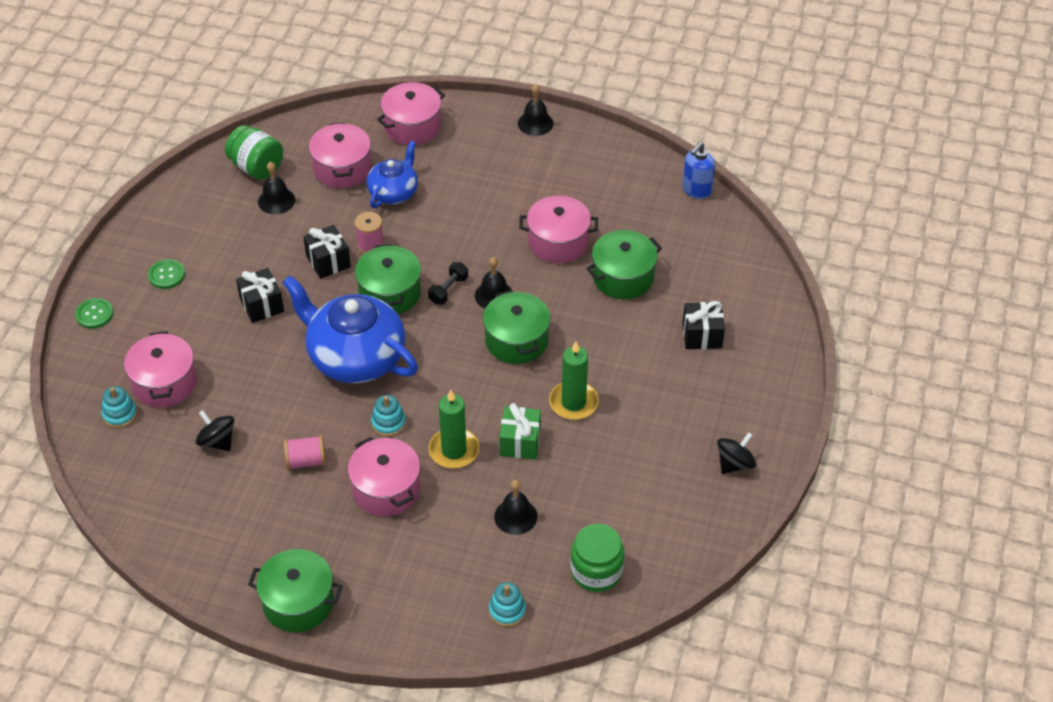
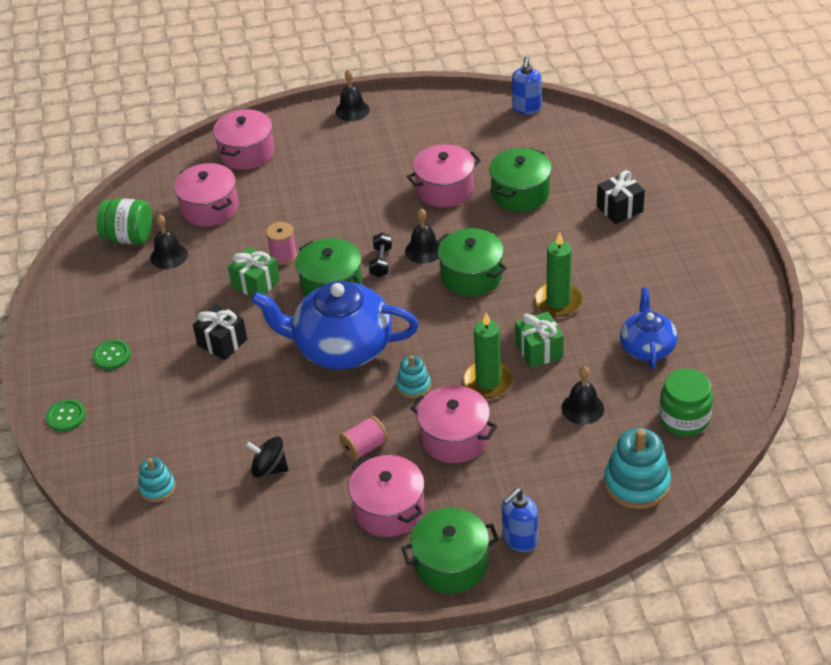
camera: 25 degrees left, 5 degrees down
pink pot [124,331,197,408] -> pink pot moved to [348,455,425,537]
black gift [303,225,351,279] -> green gift [228,247,280,297]
blue teapot [367,141,418,208] -> blue teapot moved to [620,287,677,369]
turquoise stacking toy [489,582,526,627] -> turquoise stacking toy [604,428,671,509], size x1.77
black spinning top [717,432,756,474] -> none
none -> blue soap dispenser [502,488,538,552]

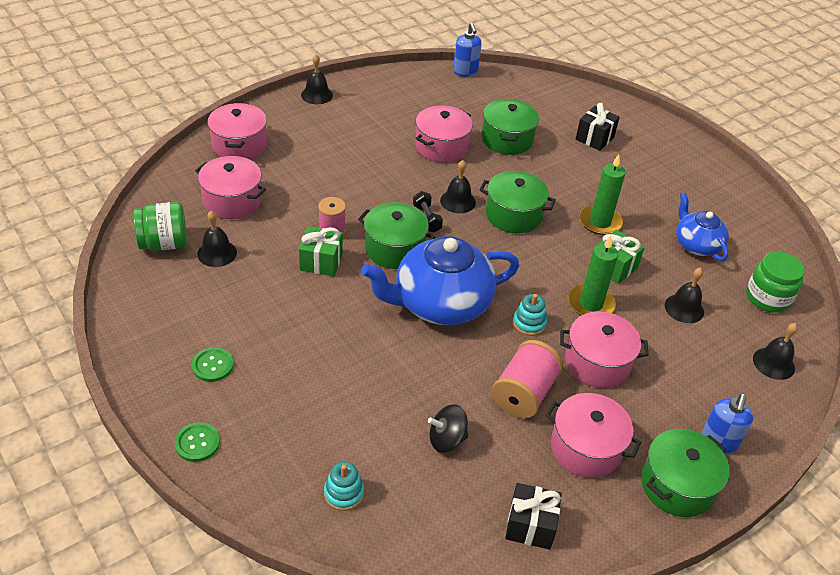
camera: 30 degrees left, 0 degrees up
black gift [193,304,247,360] -> black gift moved to [505,483,562,550]
pink spool [339,415,388,461] -> pink spool [492,340,563,419], size x1.58
turquoise stacking toy [604,428,671,509] -> black bell [753,323,798,380]

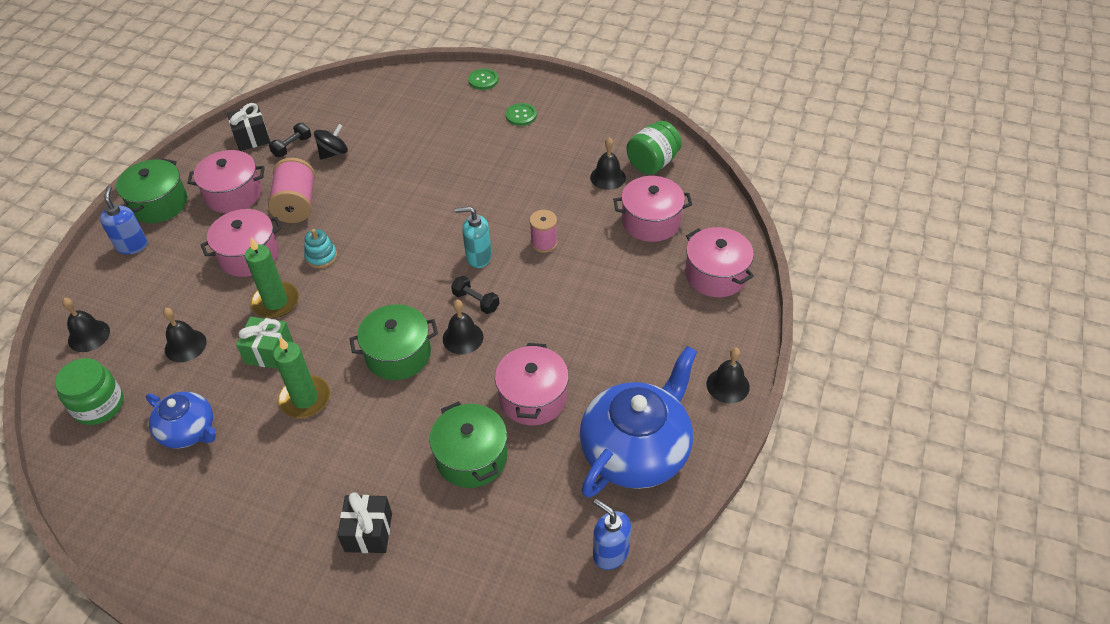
camera: 150 degrees right, 5 degrees up
green gift [299,226,343,276] -> none
turquoise stacking toy [324,462,364,511] -> none
green pot [358,202,435,269] -> turquoise soap dispenser [455,207,492,268]
blue teapot [361,236,519,325] -> blue teapot moved to [580,346,698,498]
none -> black dumbbell [269,123,311,157]

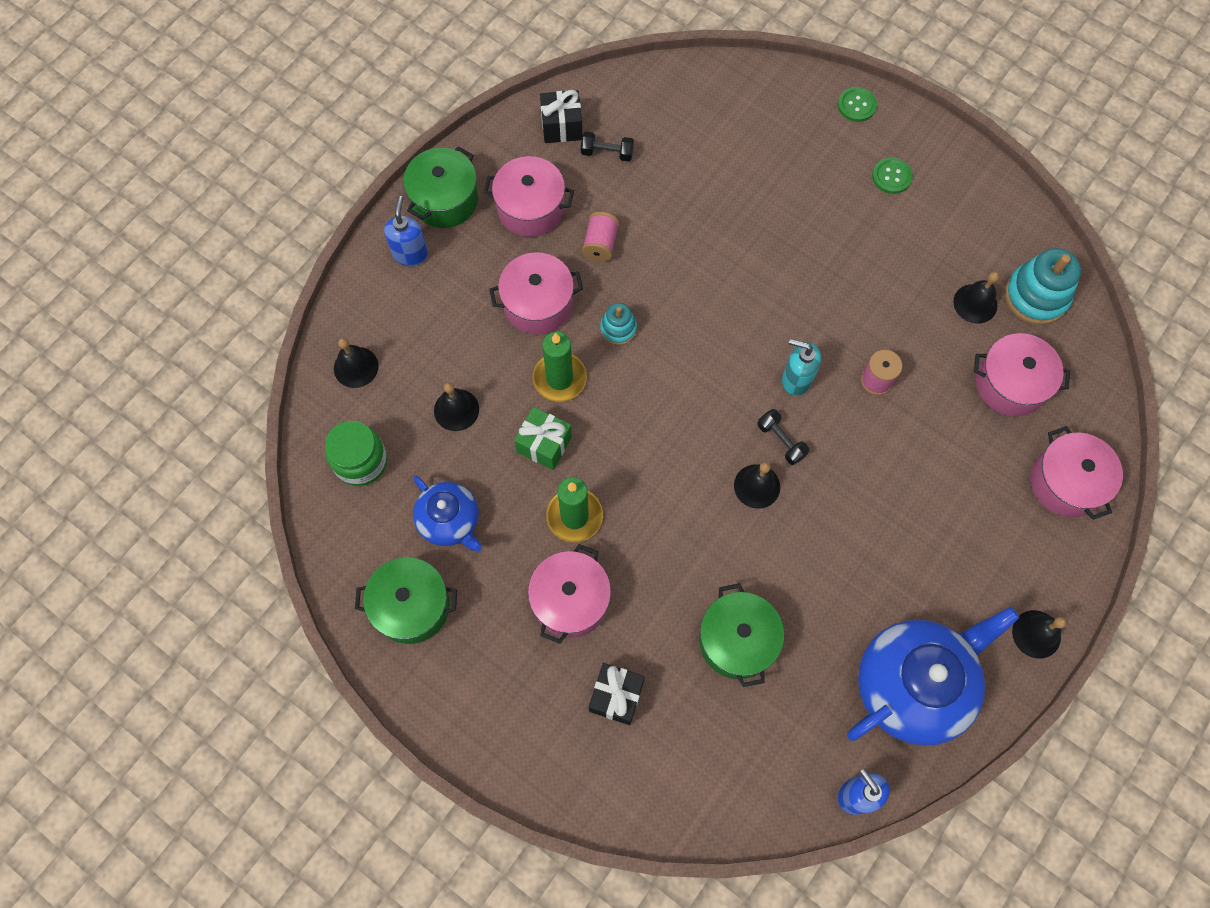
camera: 15 degrees right, 20 degrees up
pink spool [268,158,315,223] -> pink spool [582,212,619,262], size x0.63
black dumbbell [269,123,311,157] -> black dumbbell turned 45 degrees clockwise [581,132,634,162]
black spinning top [314,124,348,160] -> none
green pot [349,304,438,380] -> green pot moved to [355,557,457,644]
pink pot [495,343,569,425] -> pink pot moved to [528,544,611,644]
green jar [627,121,682,175] -> turquoise stacking toy [1005,248,1081,325]

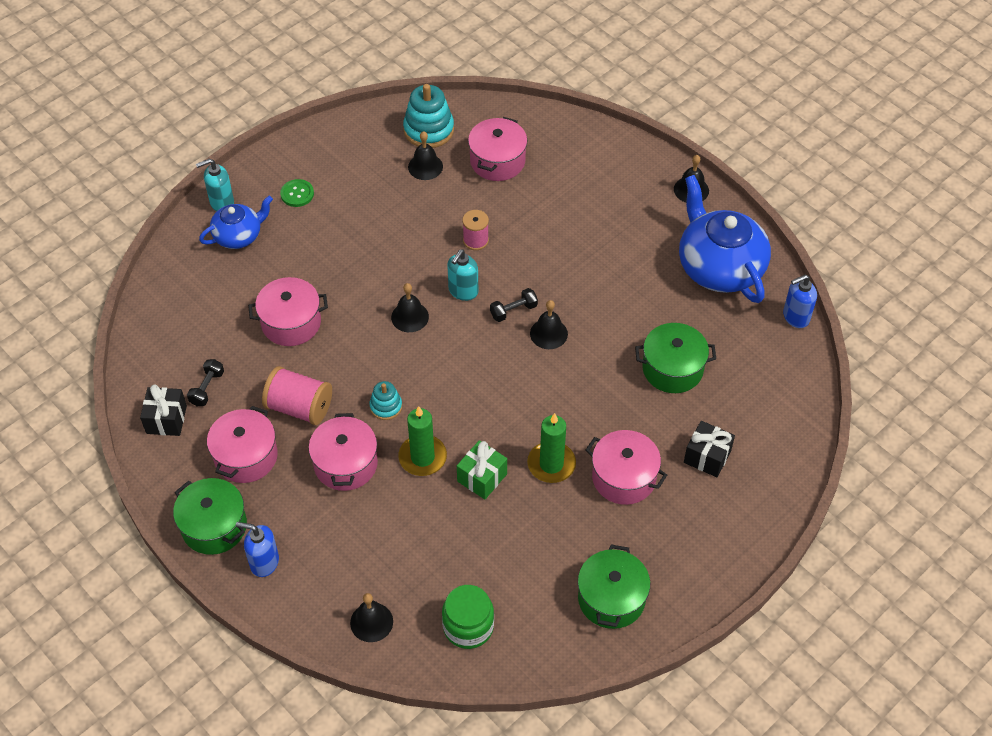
camera: 80 degrees left, 15 degrees down
blue teapot [413,476,482,551] -> blue teapot moved to [199,196,273,249]
black bell [434,382,479,431] -> black bell moved to [391,283,429,332]
pink spool [582,212,619,262] -> pink spool [262,366,332,425], size x1.58
green button [838,87,877,122] -> turquoise soap dispenser [196,158,234,211]
pink pot [1031,426,1123,520] -> pink pot moved to [248,277,328,346]

